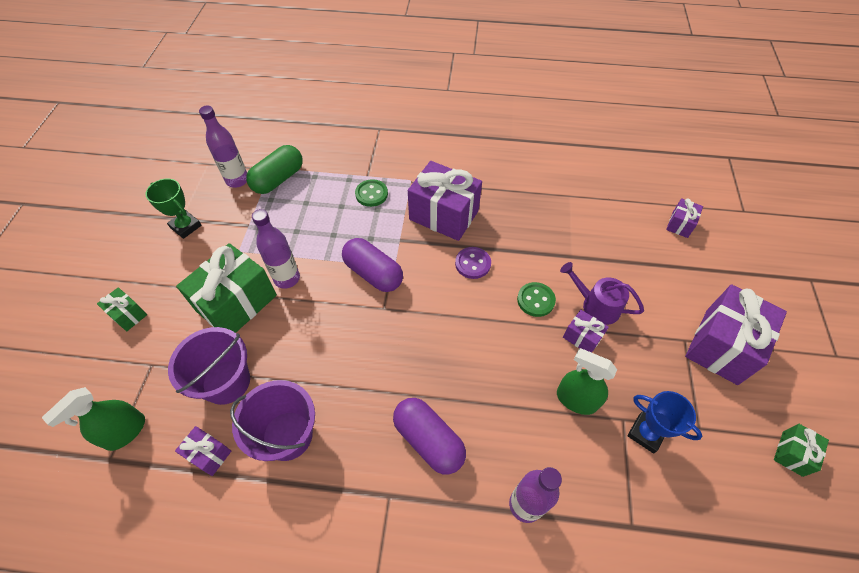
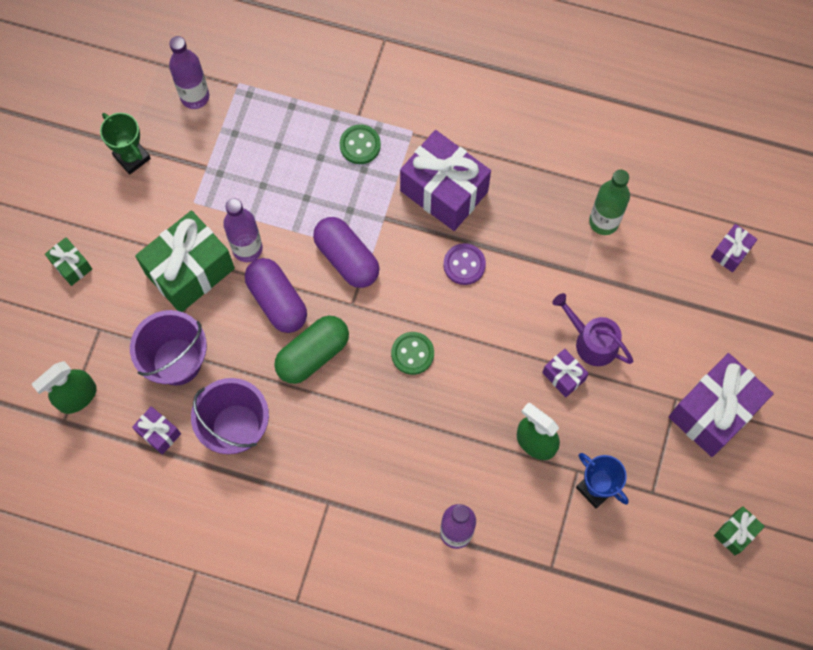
camera: 10 degrees right, 15 degrees up
green capsule [246,145,303,194] -> green capsule moved to [274,316,349,384]
purple capsule [393,398,466,474] -> purple capsule moved to [245,258,307,333]
green button [517,282,556,317] -> green button moved to [391,332,434,375]
none -> green bottle [589,170,630,235]

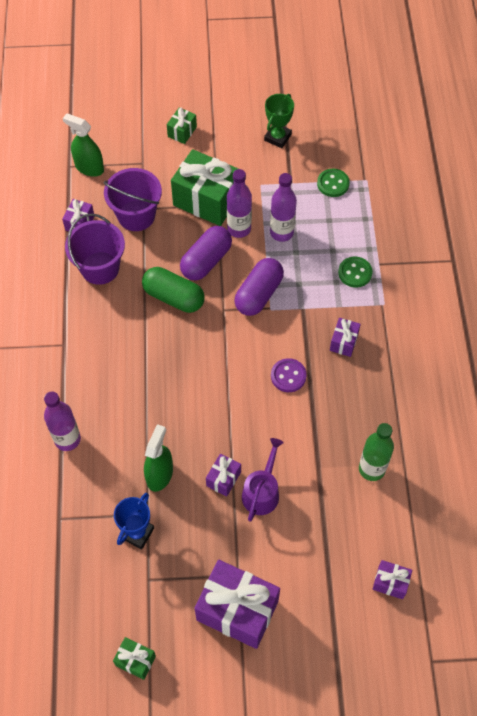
camera: 70 degrees right, 10 degrees down
purple bottle [169,36,209,109] -> purple bottle moved to [270,173,297,242]
green button [391,332,434,375] -> green button moved to [317,169,350,197]
purple gift [400,130,491,231] -> purple gift [330,318,361,357], size x0.48

